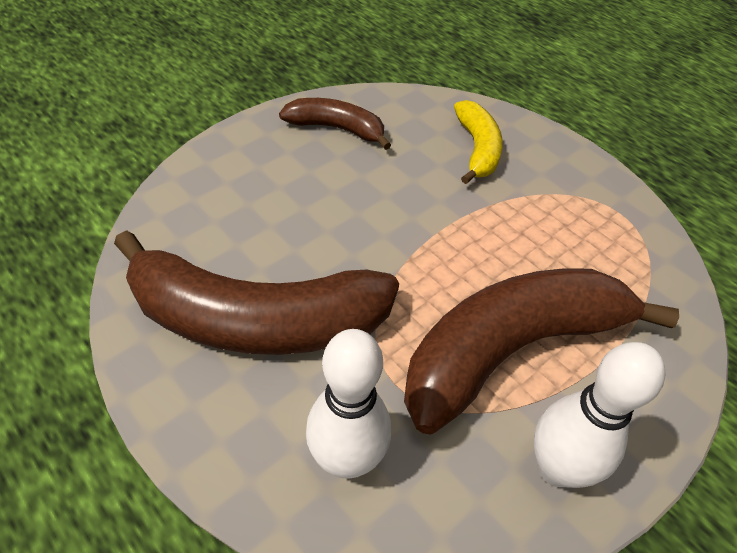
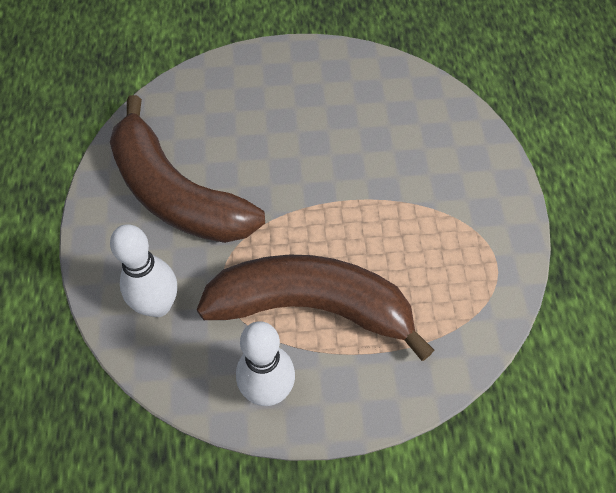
camera: 40 degrees right, 10 degrees up
brown banana [279,98,391,150] -> none
yellow banana [454,100,503,184] -> none

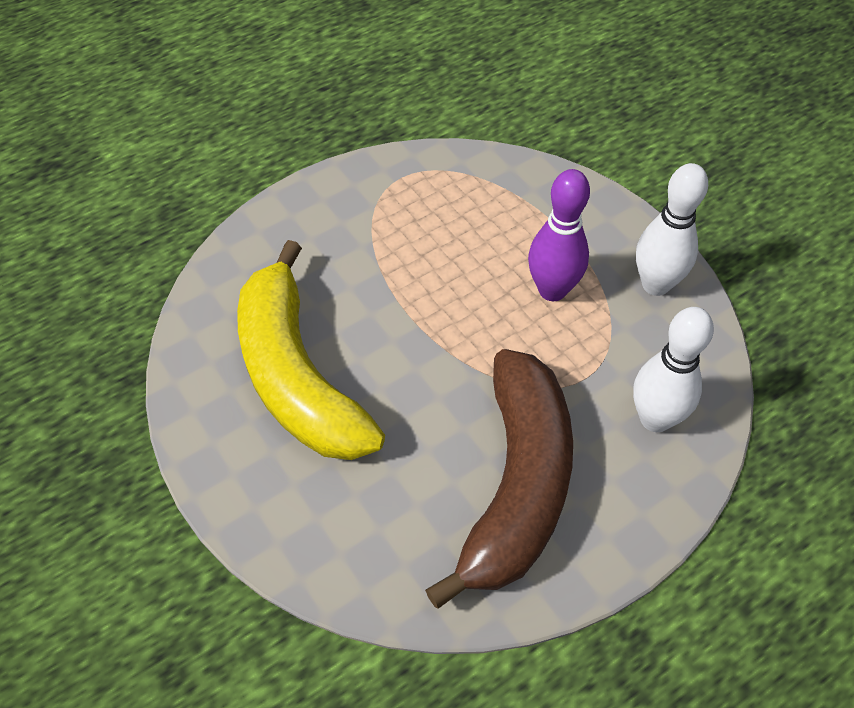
camera: 120 degrees left, 5 degrees down
brown banana [197,254,434,361] -> purple bowling pin [528,169,590,301]
none -> yellow banana [237,240,385,460]

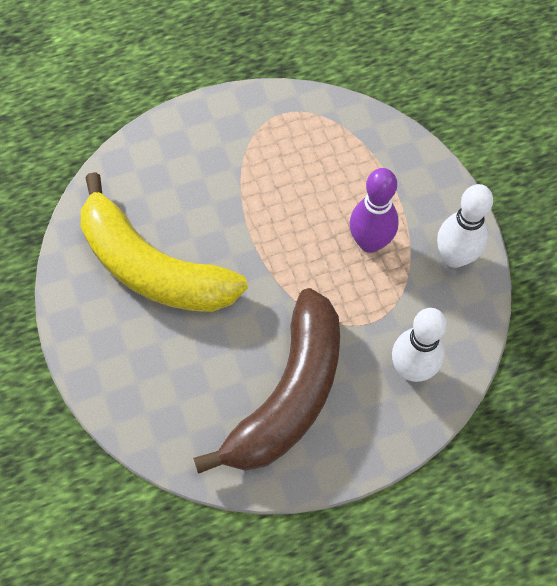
camera: 15 degrees right, 10 degrees up
yellow banana [237,240,385,460] -> yellow banana turned 45 degrees counterclockwise [81,172,248,312]

